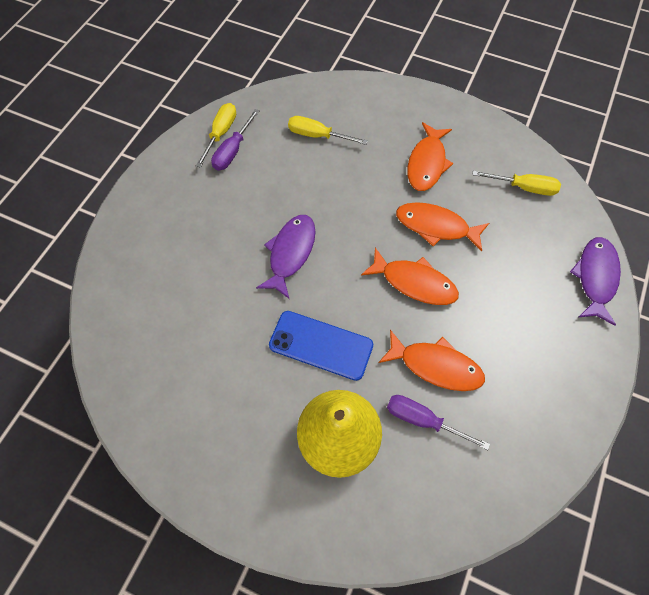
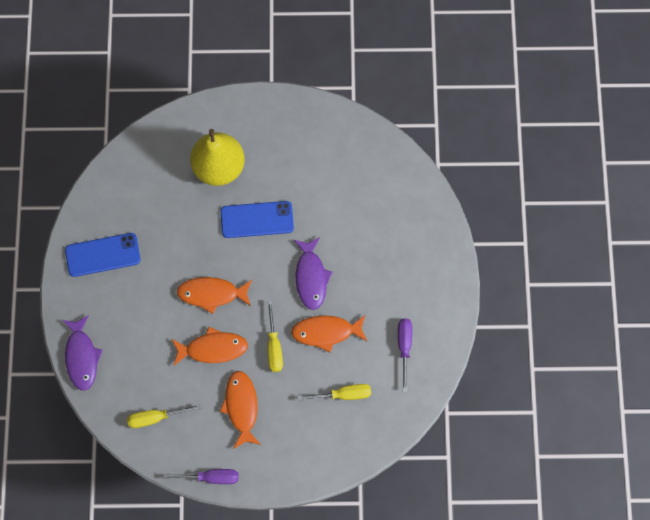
camera: 155 degrees right, 10 degrees up
yellow screwdriver [196,103,236,168] -> yellow screwdriver moved to [267,300,283,372]
orange fish [378,330,485,391] -> orange fish moved to [291,315,367,352]
purple screwdriver [387,395,490,450] -> purple screwdriver moved to [163,469,238,484]
none -> blue phone [65,233,140,277]

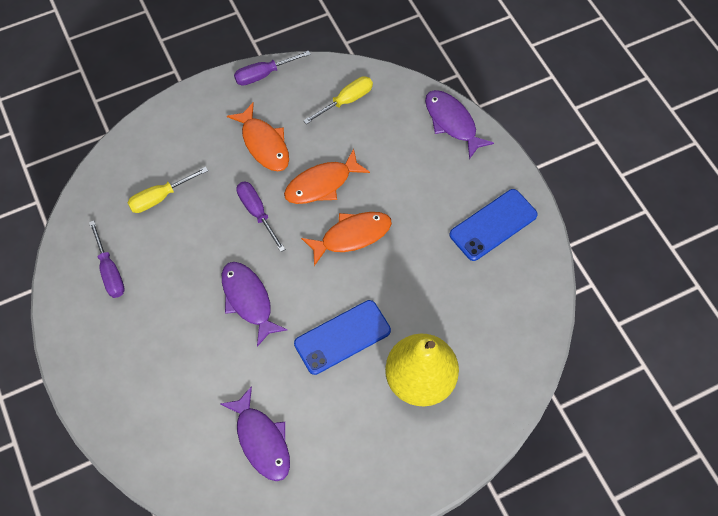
camera: 155 degrees right, 10 degrees down
yellow screwdriver [267,300,283,372] -> purple screwdriver [237,182,285,252]
orange fish [291,315,367,352] -> none
none -> purple fish [220,386,290,481]

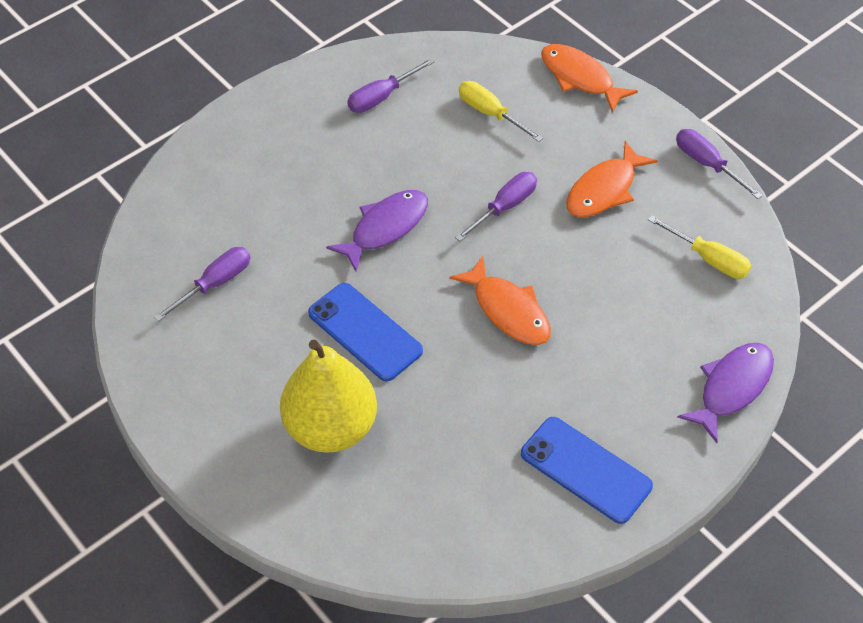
camera: 75 degrees right, 10 degrees down
purple fish [220,386,290,481] -> purple screwdriver [154,247,250,322]
orange fish [284,149,370,204] -> orange fish moved to [541,44,638,113]

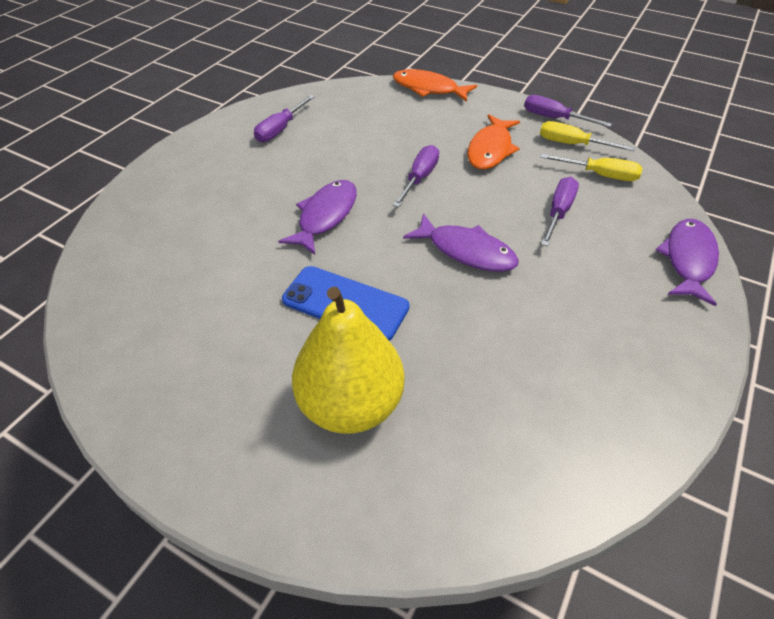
camera: 20 degrees left, 5 degrees down
purple screwdriver [154,247,250,322] -> purple screwdriver moved to [541,177,579,246]
orange fish [450,256,551,345] -> purple fish [403,213,519,272]
yellow screwdriver [459,81,543,142] -> yellow screwdriver moved to [540,121,635,151]
blue phone [521,417,653,524] -> none

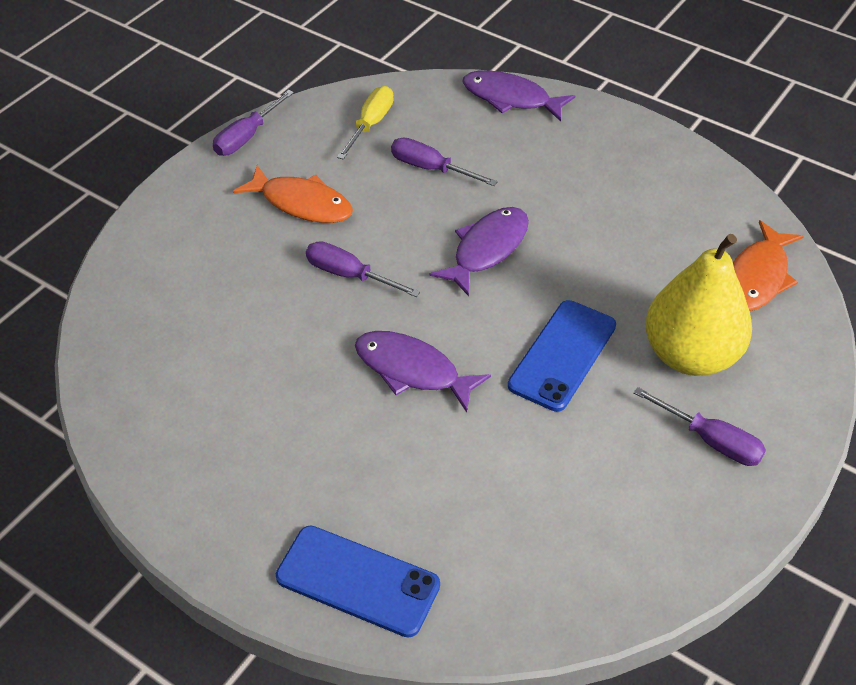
camera: 85 degrees left, 0 degrees up
purple screwdriver [254,95,315,142] -> purple screwdriver moved to [633,387,766,466]
orange fish [393,69,477,102] -> orange fish moved to [733,220,804,311]
yellow screwdriver [540,121,635,151] -> none
none -> blue phone [276,526,440,637]

